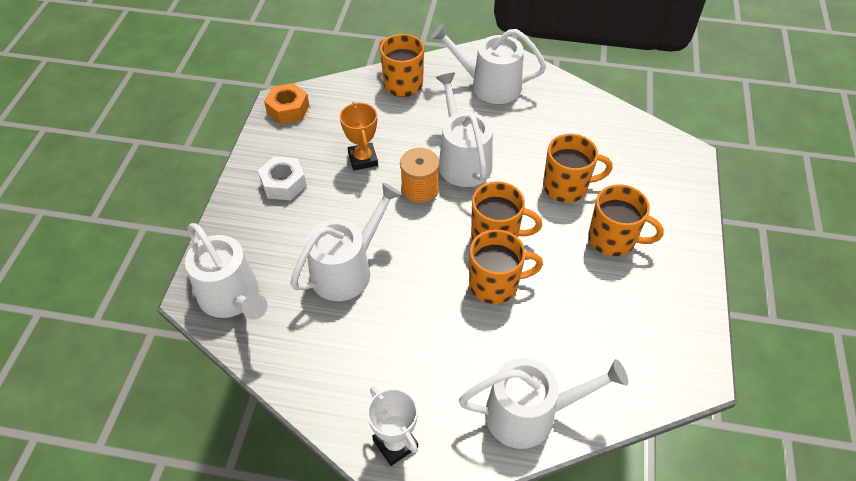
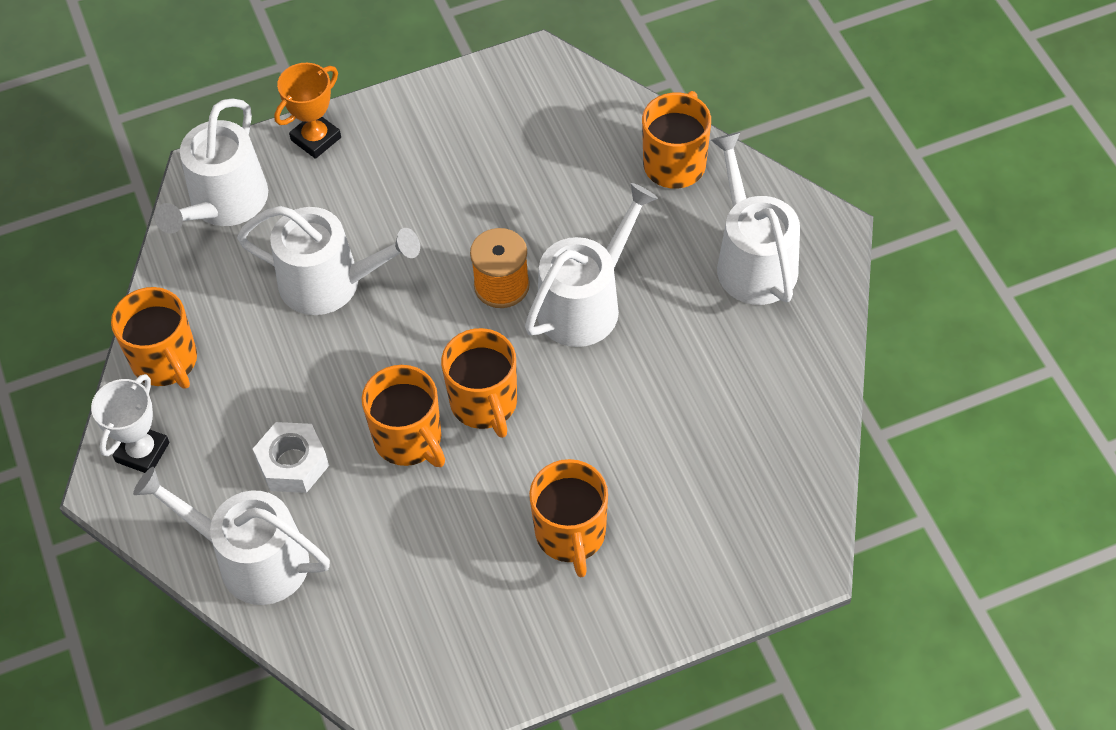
camera: 60 degrees right, 5 degrees up
white nut [258,156,307,200] -> white nut moved to [253,422,329,493]
orange nut [264,83,309,124] -> none
orange trophy [340,102,378,171] -> orange trophy moved to [274,63,341,159]
white watering can [459,358,628,449] -> white watering can turned 150 degrees clockwise [133,467,330,605]
orange mug [543,134,613,203] -> orange mug moved to [111,287,197,389]

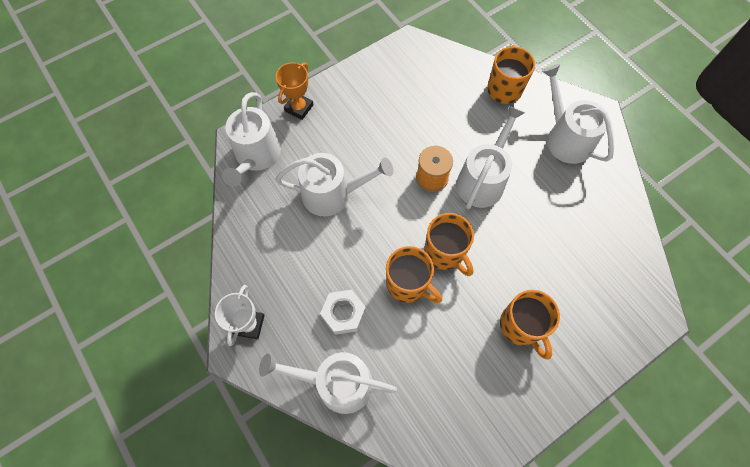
camera: 15 degrees left, 10 degrees up
orange mug [111,287,197,389] -> none

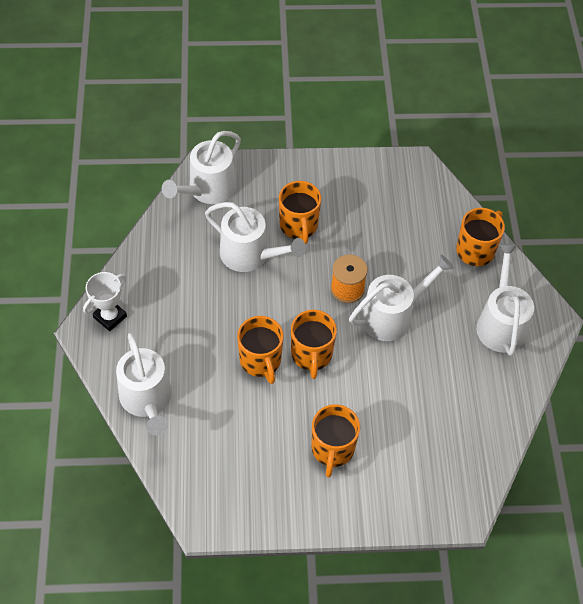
camera: 30 degrees right, 10 degrees down
white watering can [259,352,397,414] -> white watering can turned 150 degrees counterclockwise [116,333,172,436]
orange trophy [276,62,314,120] -> none
white nut [320,290,366,335] -> none
none -> orange mug [279,181,321,244]

